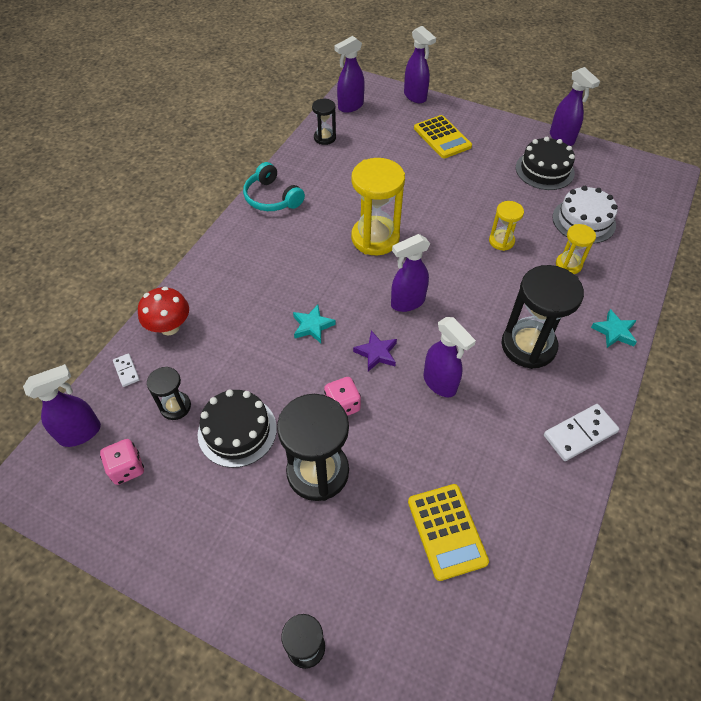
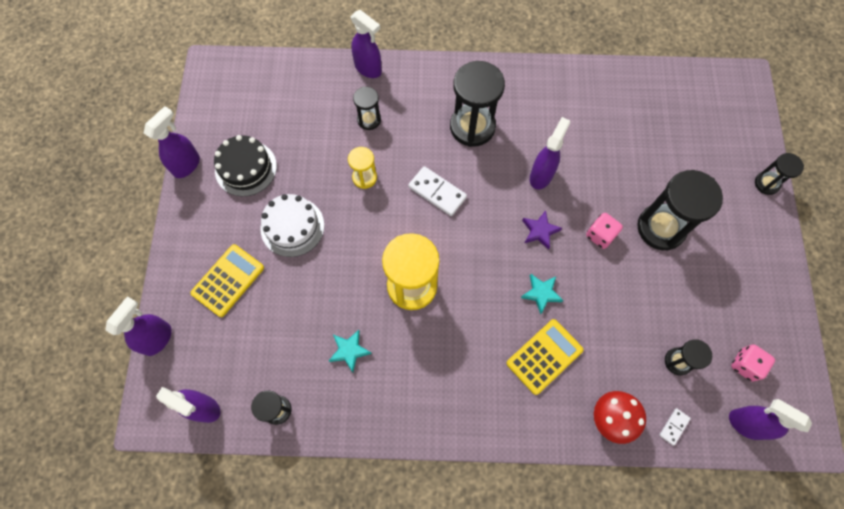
camera: 115 degrees left, 15 degrees up
black cake [198,389,277,468] -> none
turquoise headphones [243,162,305,211] -> none
purple spray bottle [391,234,430,312] -> purple spray bottle moved to [350,10,382,78]
yellow calculator [408,484,489,581] -> yellow calculator moved to [506,319,583,395]
white domino [544,404,619,461] -> white domino moved to [408,166,467,216]
white cake [552,186,618,244] -> white cake moved to [260,194,324,257]
yellow hourglass [556,224,596,274] -> black hourglass [353,87,381,130]
turquoise star [591,309,637,348] -> turquoise star moved to [329,330,372,372]

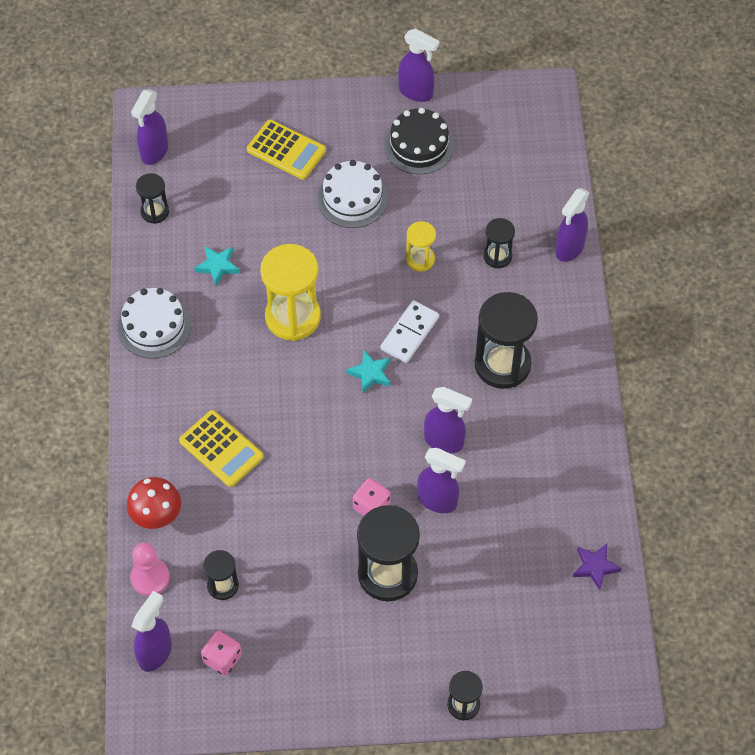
camera: 85 degrees right, 10 degrees down
purple spray bottle [105,296,172,356] -> purple spray bottle moved to [417,448,466,513]
turquoise star [521,274,563,314] -> turquoise star moved to [346,350,391,393]
purple star [522,210,562,250] -> purple star moved to [573,544,622,590]
white domino [659,408,691,446] -> pink pawn [130,543,170,596]
none -> white cake [118,288,191,359]

